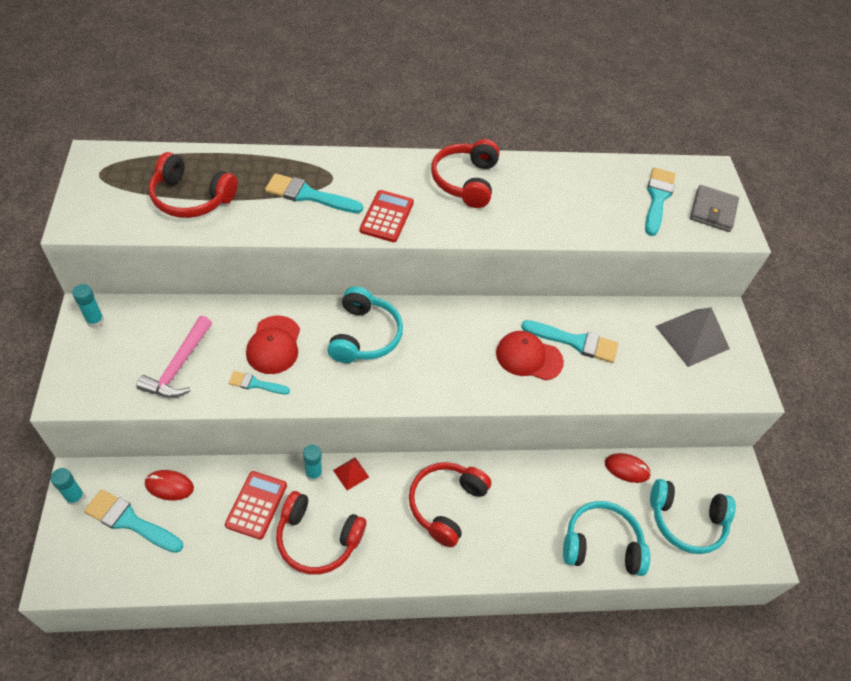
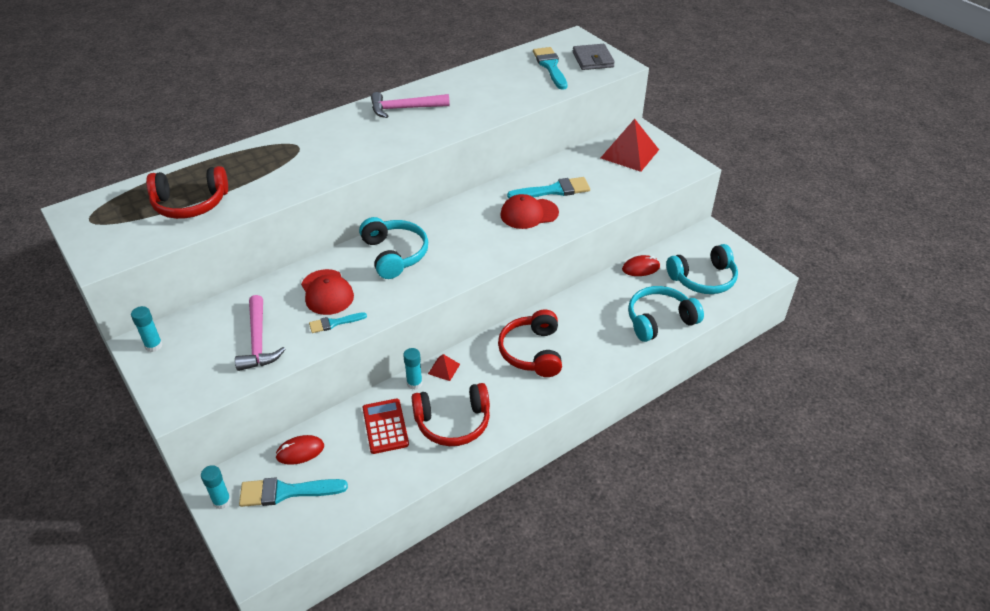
camera: 25 degrees left, 10 degrees down
turquoise brush [265,173,363,213] -> none
red calculator [360,190,414,242] -> none
red headphones [431,139,500,208] -> pink hammer [371,92,450,118]
grey pyramid [655,307,730,367] -> red pyramid [601,119,659,172]

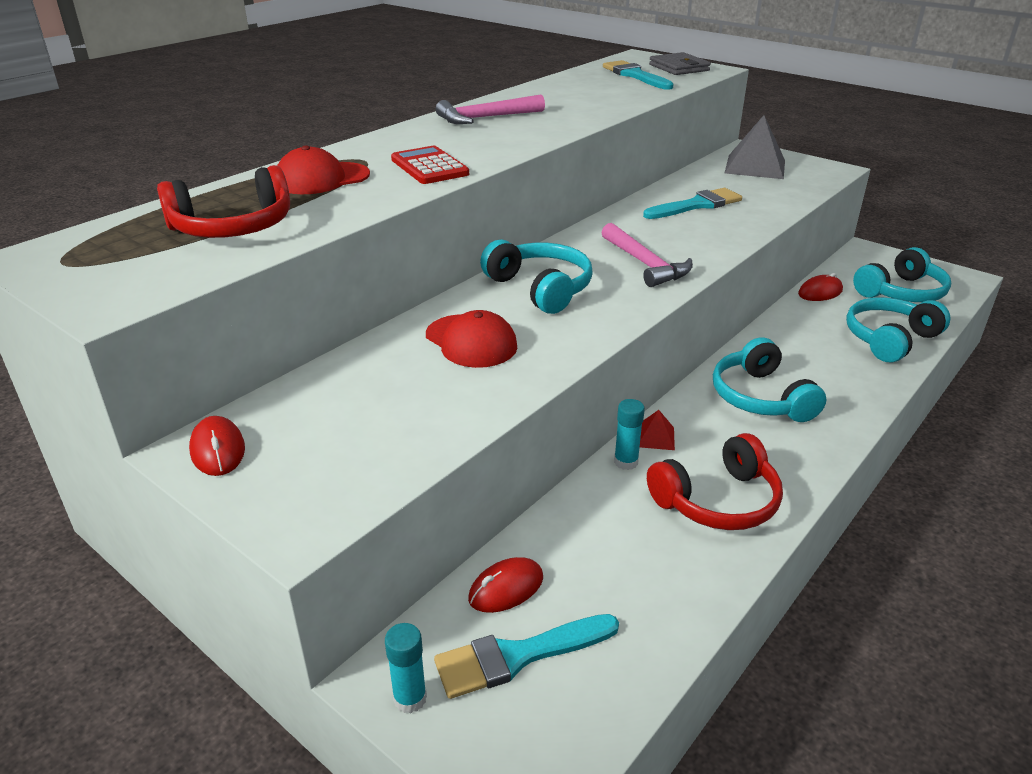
camera: 15 degrees left, 10 degrees down
turquoise glue stick [131,306,163,352] -> red mouse [189,416,245,476]
pink hammer [235,295,286,371] -> pink hammer moved to [601,223,693,287]
turquoise brush [309,312,367,333] -> none
red calculator [363,399,409,454] -> red calculator moved to [391,146,469,184]
red headphones [498,309,562,377] -> turquoise headphones [713,337,826,422]
red cap [500,194,559,229] -> red cap moved to [277,145,370,194]
red pyramid [601,119,659,172] -> grey pyramid [725,115,785,179]

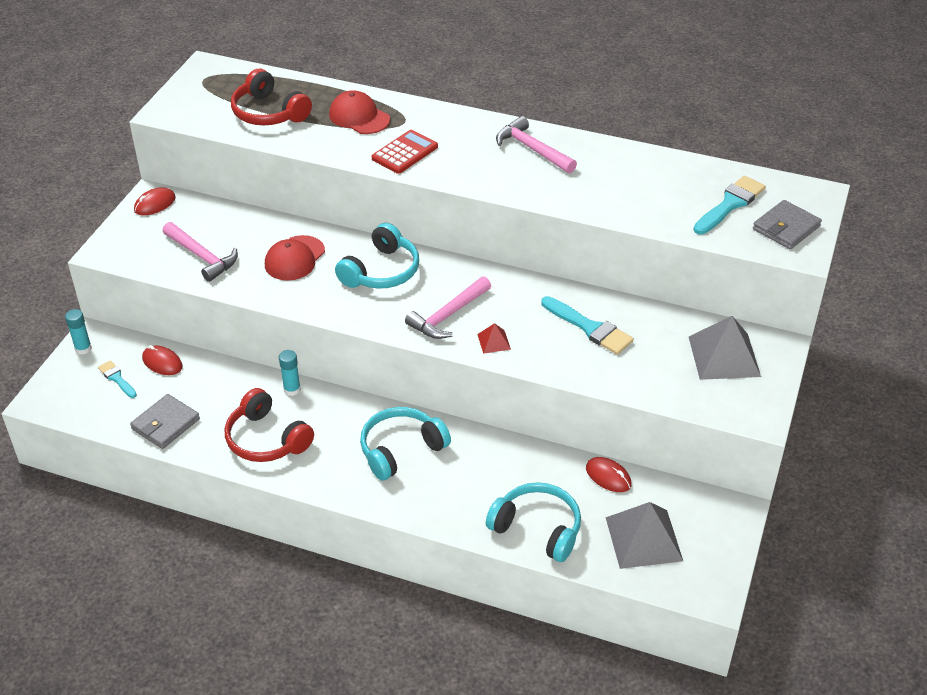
camera: 70 degrees right, 10 degrees up
turquoise brush [434,614,619,699] -> turquoise brush [98,360,137,398], size x0.58
red pyramid [640,410,675,450] -> red pyramid moved to [477,323,511,354]
turquoise headphones [853,247,951,302] -> grey pyramid [606,502,683,569]
none -> grey wallet [130,394,200,449]
none -> pink hammer [162,222,238,282]

